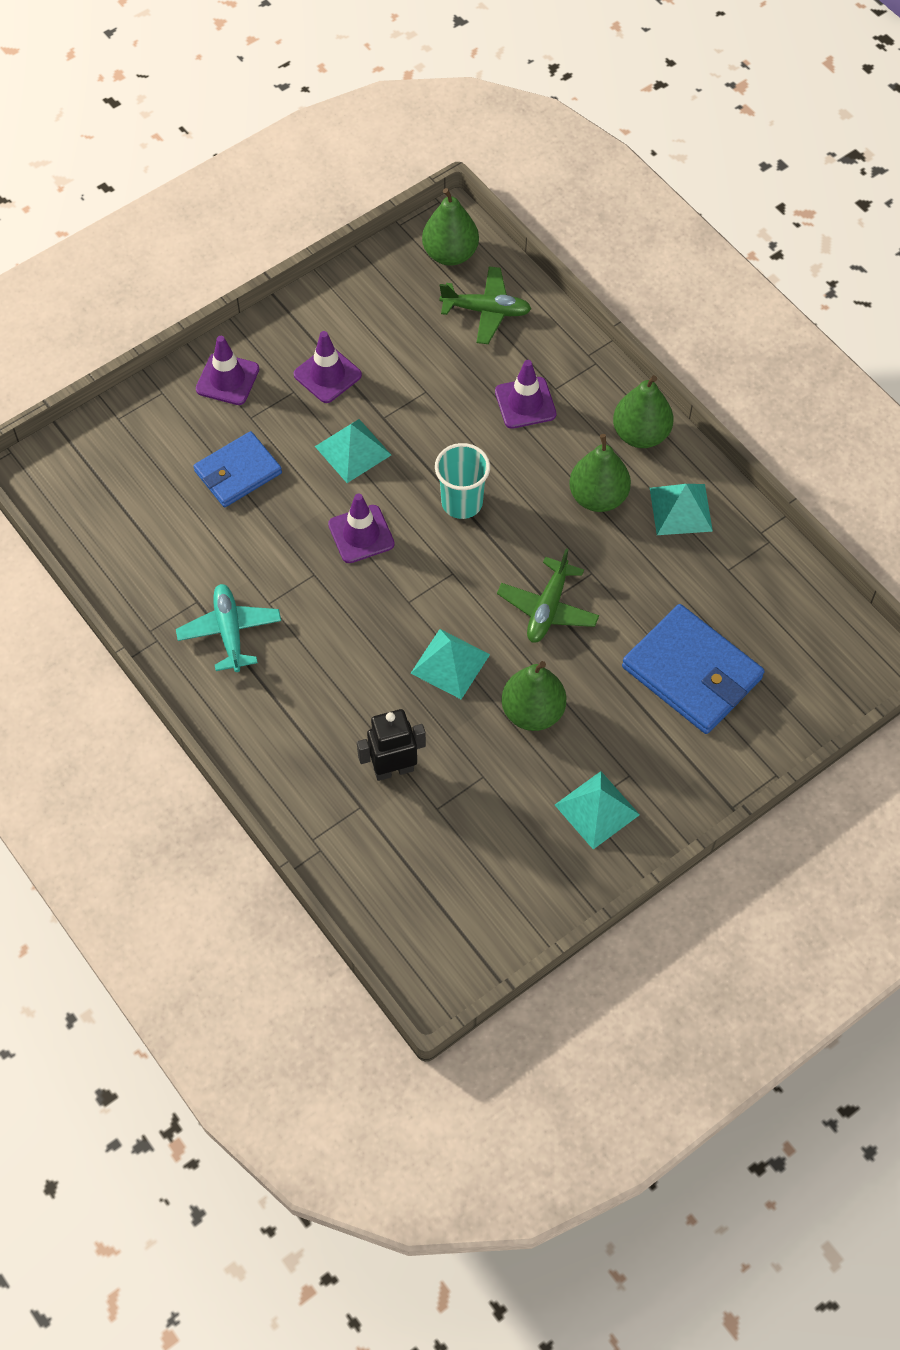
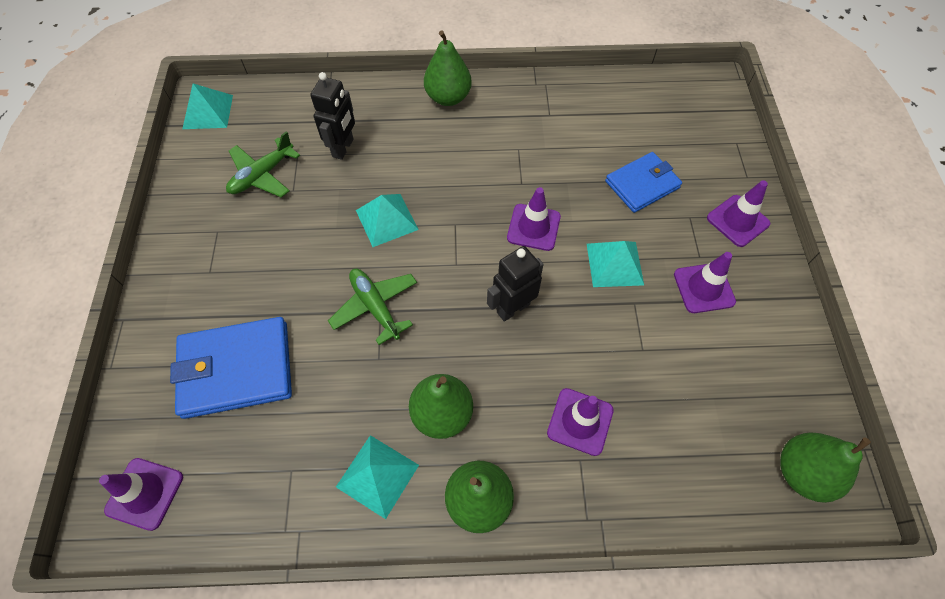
camera: 125 degrees right, 0 degrees up
turquoise plane [176,584,281,672] -> none
blue wallet [193,431,282,507] -> blue wallet turned 60 degrees clockwise [605,152,682,213]
turquoise cup [435,443,490,519] -> black robot [487,246,544,322]
green plane [440,267,532,344] -> green plane moved to [226,131,300,197]
green pear [502,661,566,731] -> green pear moved to [424,30,472,106]
turquoise pyramid [555,771,640,849] -> turquoise pyramid moved to [182,84,233,129]
none -> purple traffic cone [99,458,183,531]

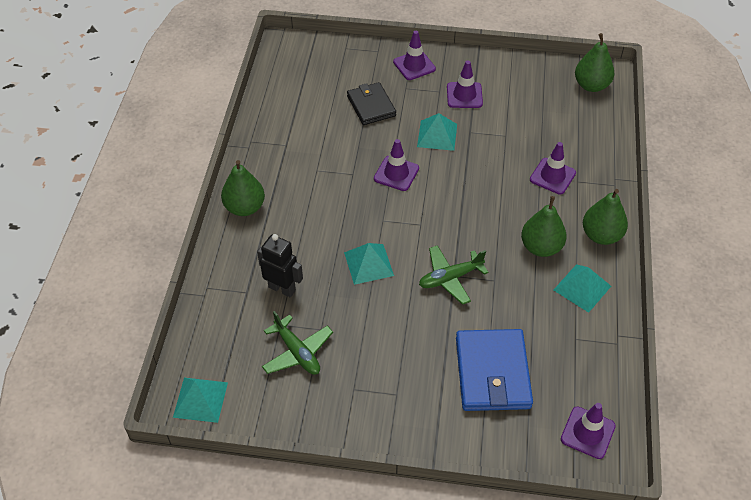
camera: 80 degrees left, 10 degrees down
black robot [487,246,544,322] -> none
blue wallet [605,152,682,213] -> black wallet [347,82,396,125]

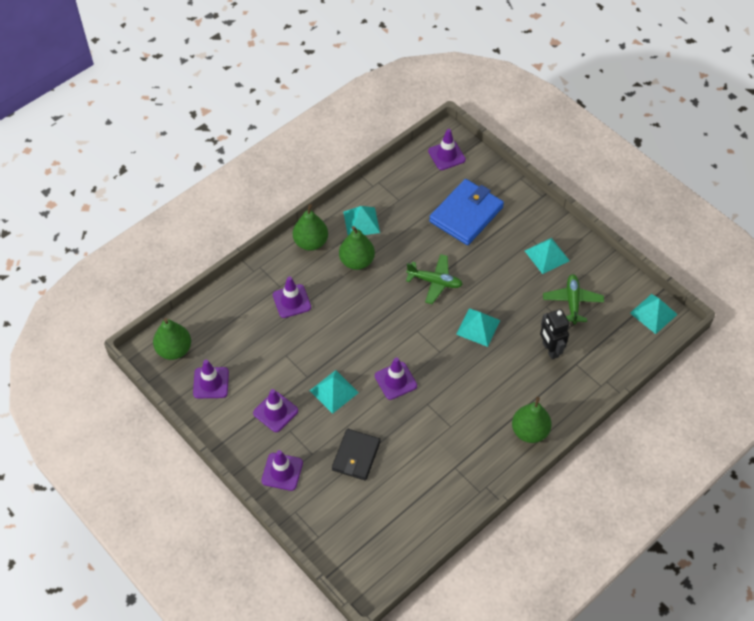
camera: 140 degrees left, 5 degrees up
none -> purple traffic cone [193,360,229,399]
none -> turquoise pyramid [525,238,570,274]

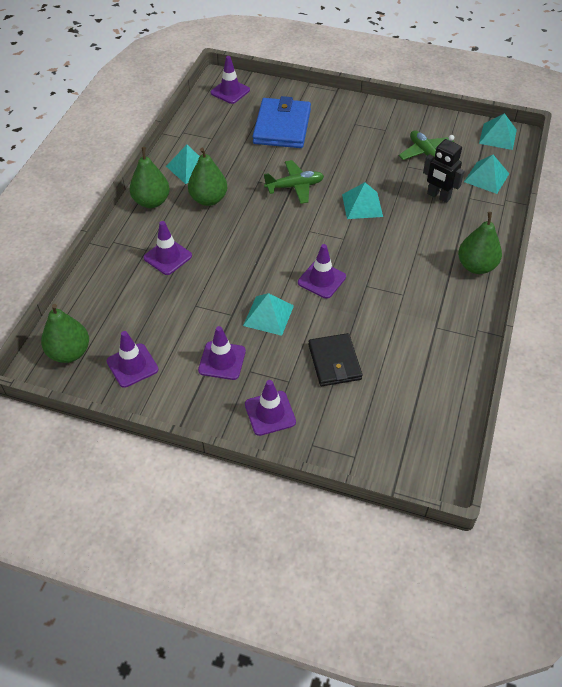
camera: 30 degrees left, 5 degrees down
turquoise pyramid [525,238,570,274] -> turquoise pyramid moved to [464,155,509,194]

